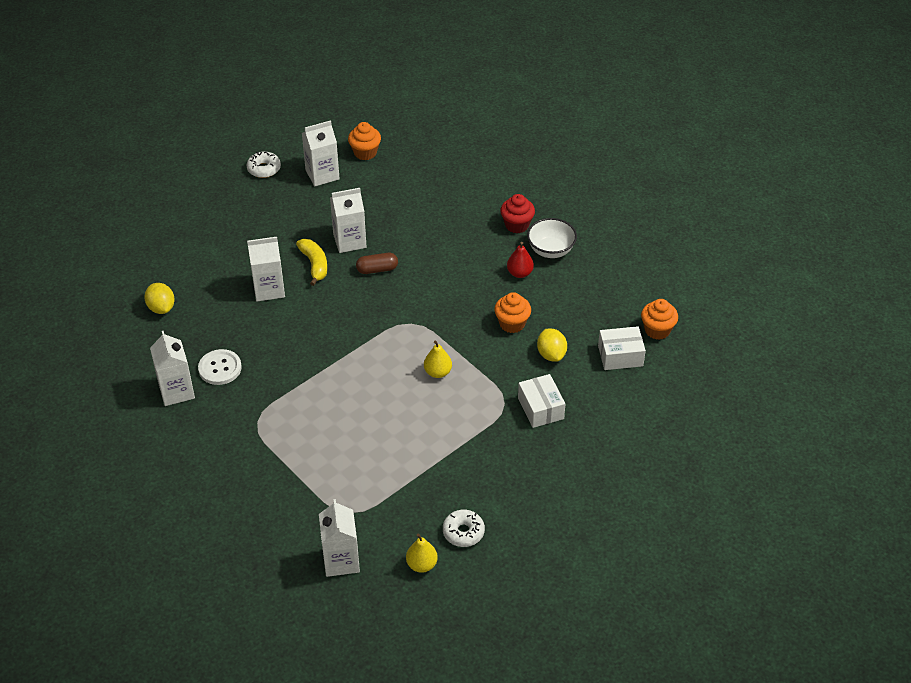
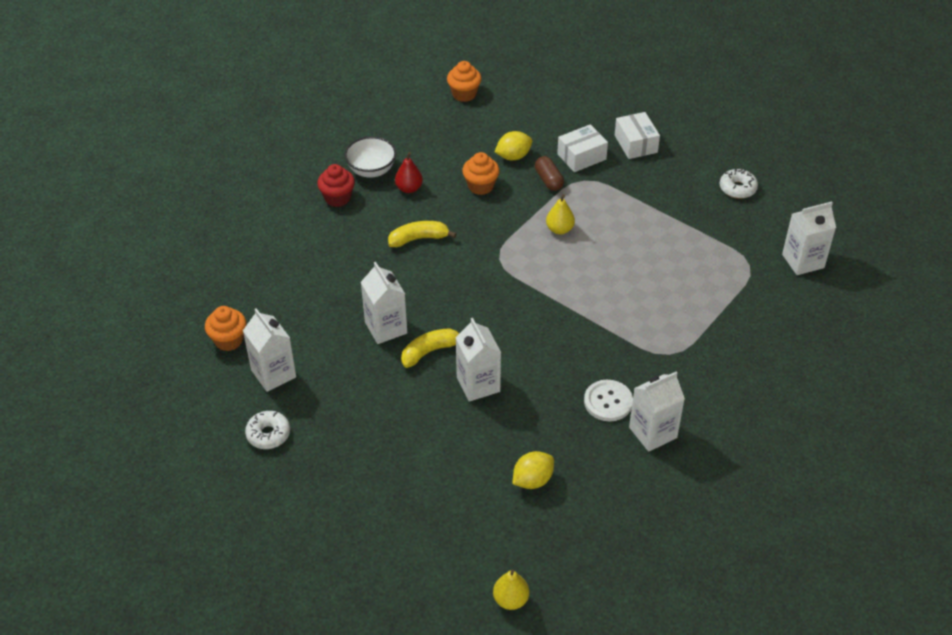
camera: 100 degrees left, 0 degrees up
brown capsule [356,253,398,274] -> brown capsule moved to [535,156,564,191]
yellow pear [406,533,438,573] -> yellow pear moved to [493,569,529,610]
white box [598,326,646,370] -> white box moved to [615,112,660,159]
none -> yellow banana [388,221,456,247]

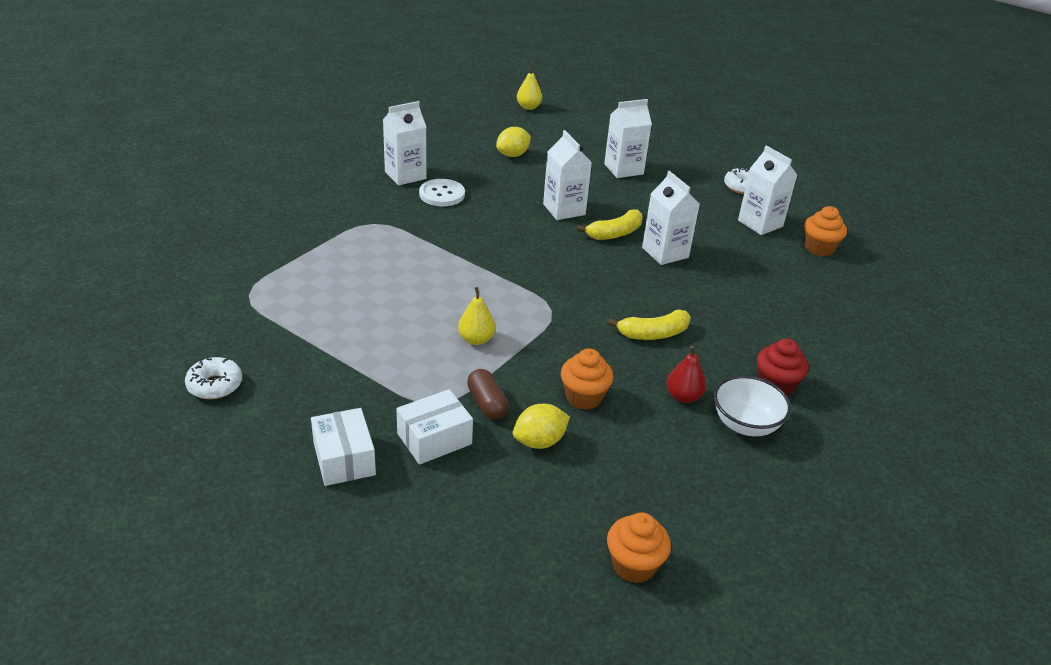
camera: 175 degrees right, 10 degrees down
white carton [782,202,836,275] -> white carton moved to [604,99,652,178]

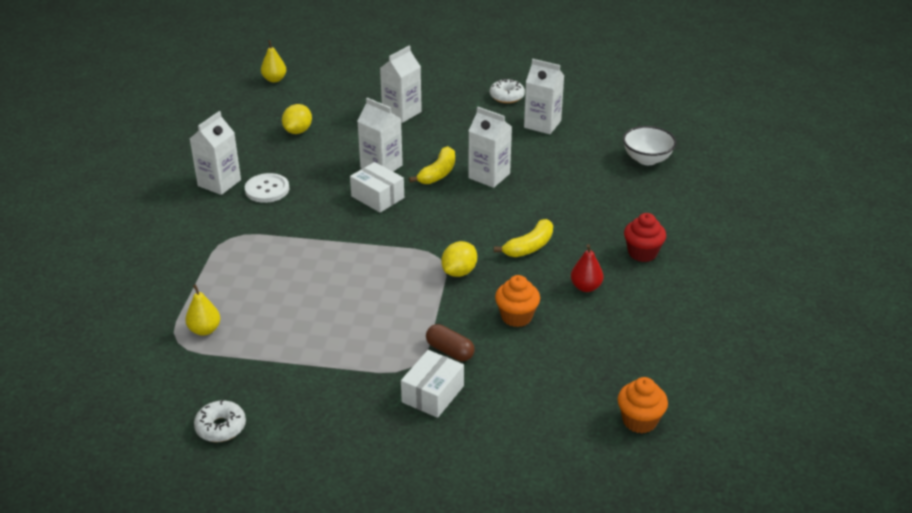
camera: 25 degrees left, 0 degrees up
white box [311,408,376,486] -> white box moved to [350,162,404,213]
yellow pear [458,287,495,345] -> yellow pear moved to [185,284,220,336]
yellow lemon [513,404,570,449] -> yellow lemon moved to [441,241,477,277]
white bowl [714,375,791,436] -> white bowl moved to [623,126,677,165]
orange cupcake [804,206,847,257] -> none

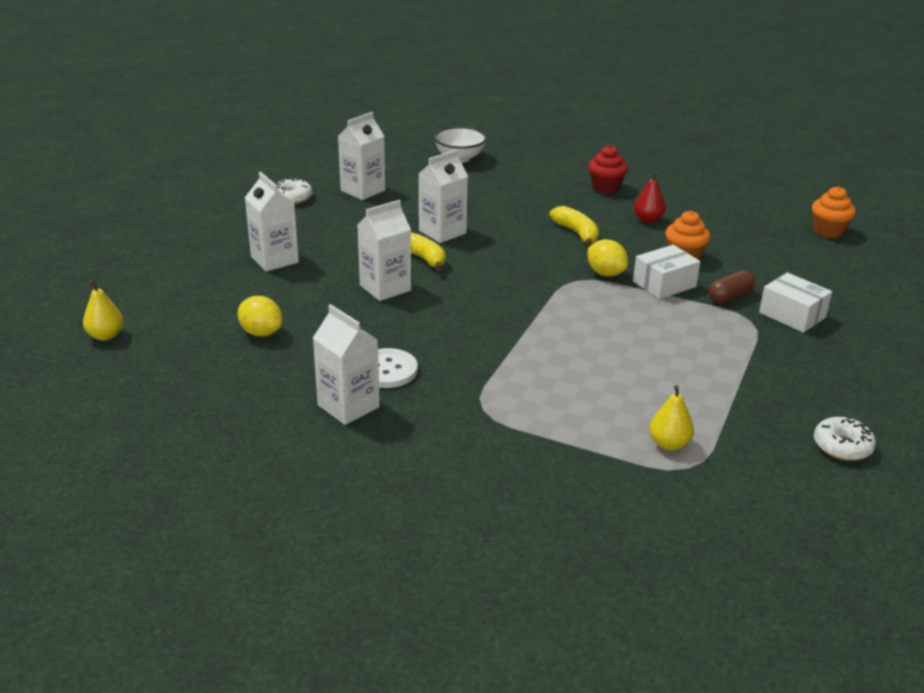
camera: 75 degrees left, 5 degrees down
white box [350,162,404,213] -> white box moved to [633,245,700,299]

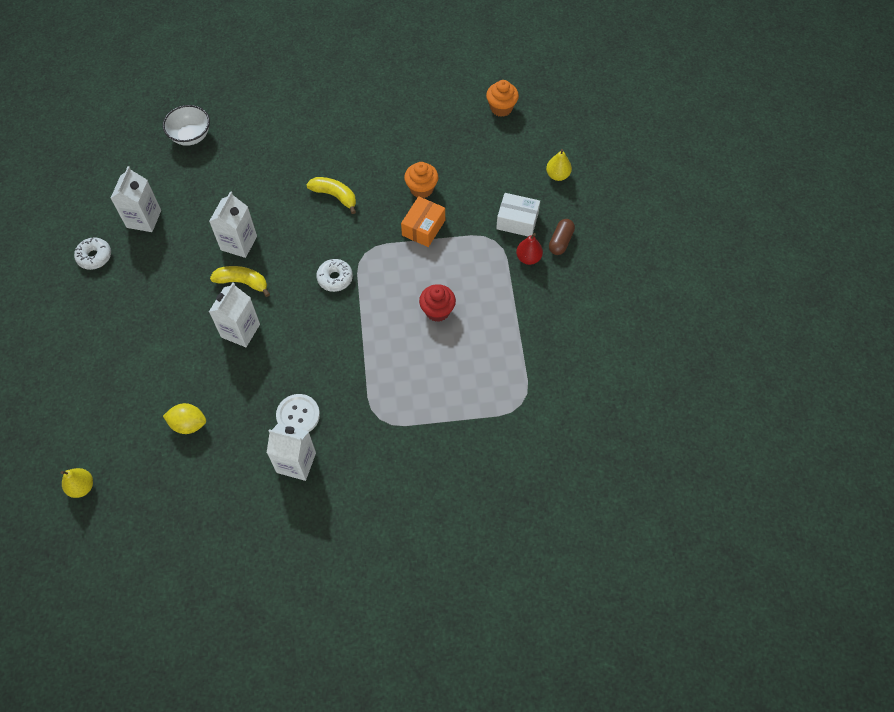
camera: 30 degrees left, 30 degrees up
white carton [245,172,299,272] -> none
yellow lemon [587,239,628,277] -> none
red cupcake [588,145,628,194] -> red cupcake moved to [419,284,456,322]
white box [633,245,700,299] -> orange box [401,196,445,247]
red pear [634,171,666,223] -> red pear moved to [516,233,543,265]
yellow pear [649,385,694,451] -> yellow pear moved to [546,149,572,181]
brown capsule [709,270,755,304] -> brown capsule moved to [549,219,575,255]
white donut [814,416,876,461] -> white donut moved to [316,259,353,292]

